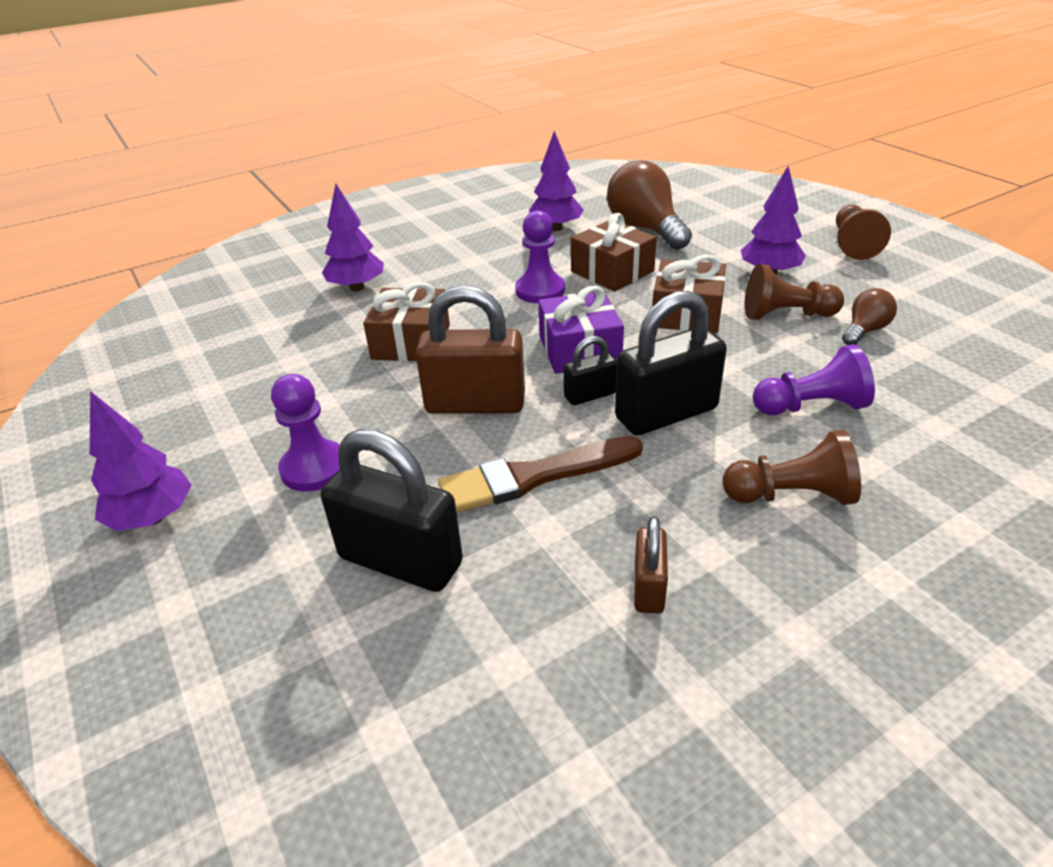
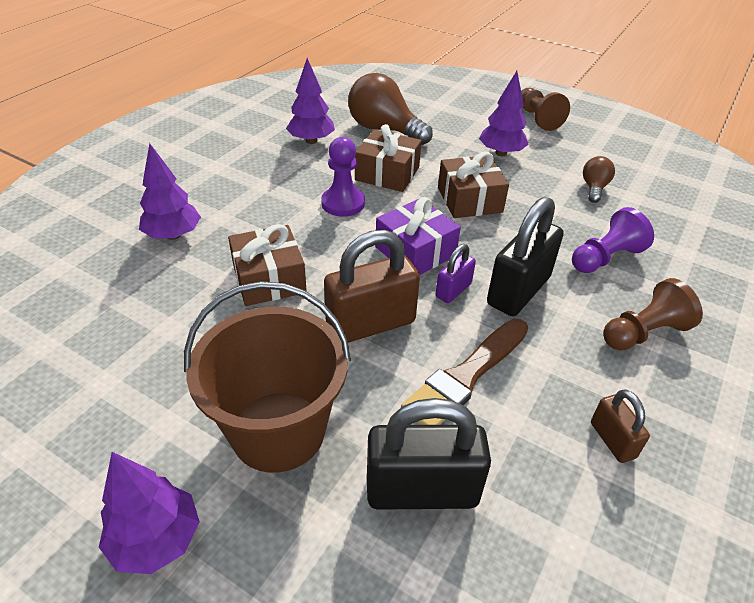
camera: 30 degrees left, 5 degrees up
purple pawn [271,374,340,492] -> brown bucket [184,281,351,473]
black padlock [564,336,617,405] -> purple padlock [436,244,476,303]
brown pawn [745,264,844,320] -> none

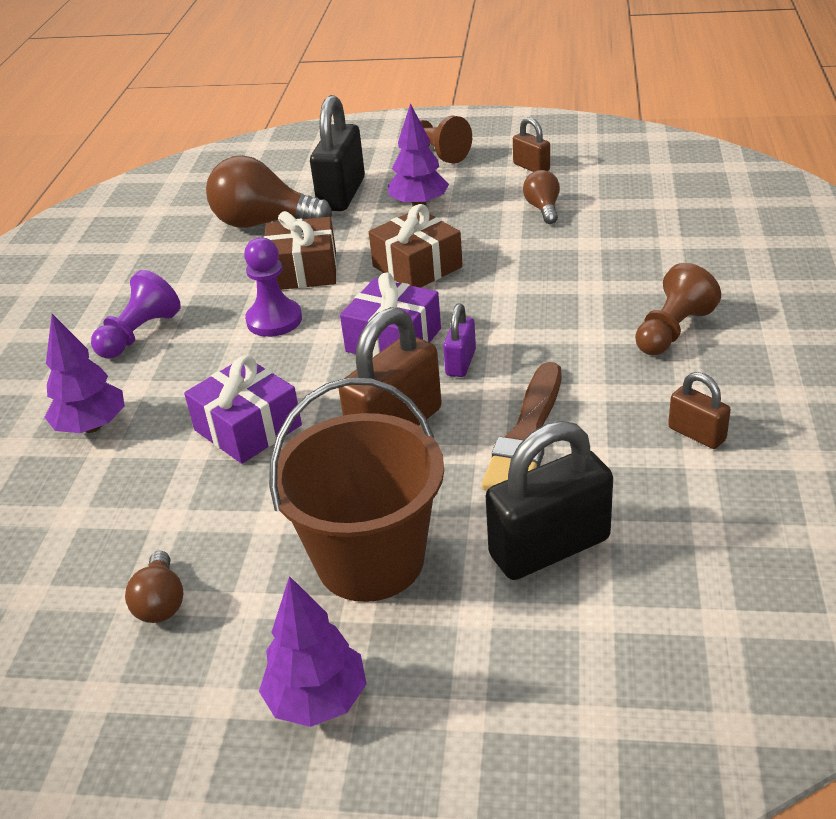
camera: 20 degrees left, 5 degrees down
brown gift [228,224,307,306] -> purple gift [184,356,302,464]
purple tree [286,58,335,144] -> none
black padlock [487,197,564,316] -> black padlock moved to [310,95,365,211]
purple pawn [572,207,654,273] -> purple pawn moved to [91,270,181,359]
none -> brown light bulb [125,551,184,623]
none -> brown padlock [513,117,550,172]

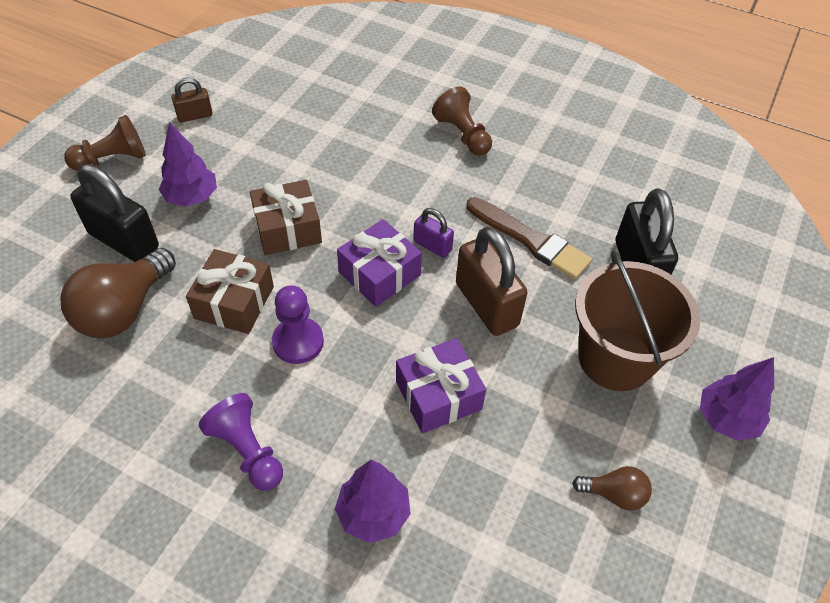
camera: 75 degrees left, 15 degrees up
brown light bulb [523,170,560,224] -> none
brown padlock [668,372,731,449] -> none

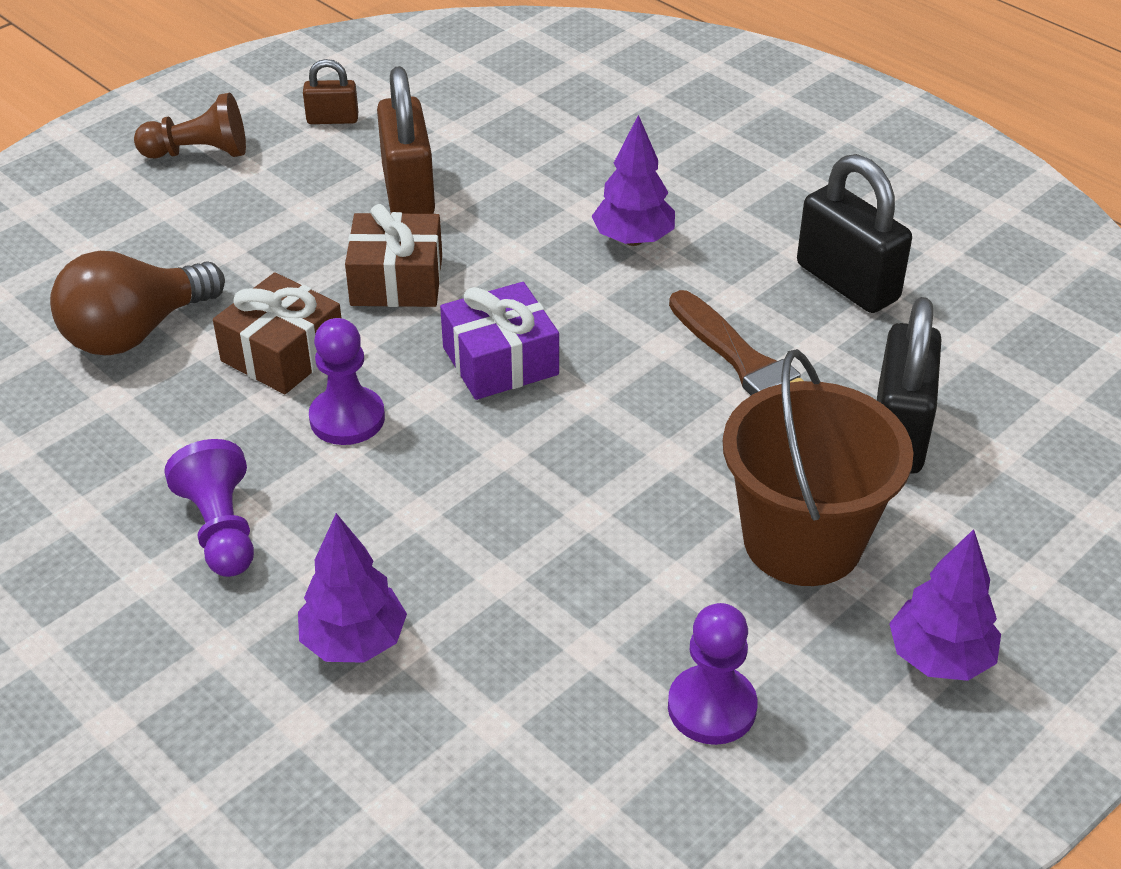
camera: 20 degrees right, 10 degrees down
black padlock [70,164,159,262] -> black padlock moved to [797,154,912,313]
purple tree [159,122,217,207] -> purple tree moved to [591,115,675,246]
purple gift [396,338,486,433] -> none
purple padlock [413,208,454,258] -> none
brown pawn [432,87,492,156] -> none
brown padlock [456,227,528,336] -> brown padlock moved to [377,66,435,214]
brown light bulb [572,466,652,510] -> purple pawn [668,603,758,745]

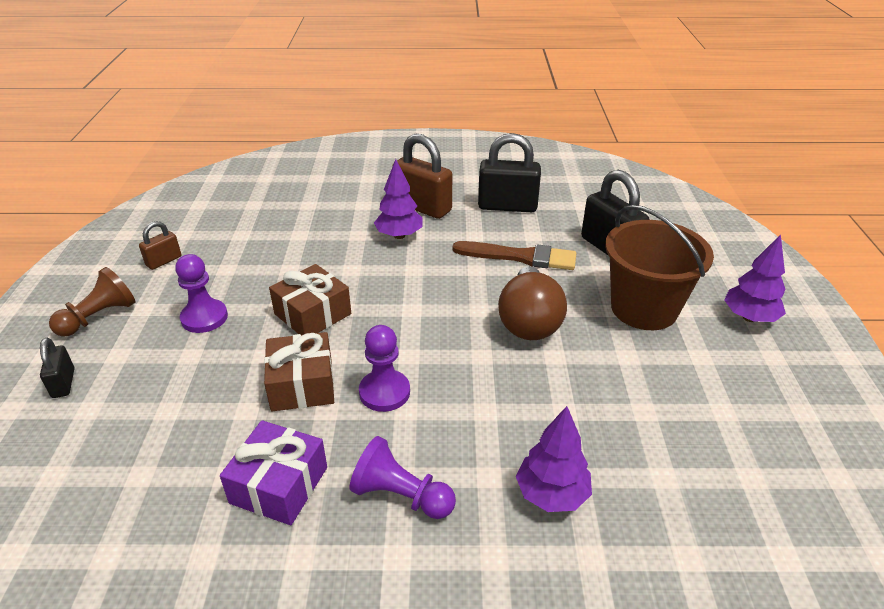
camera: 45 degrees left, 5 degrees down
brown light bulb [50,251,225,355] -> brown light bulb moved to [498,266,567,340]
brown padlock [377,66,435,214] -> brown padlock moved to [392,134,452,219]
purple gift [440,282,559,400] -> purple gift moved to [220,420,327,525]
purple pawn [668,603,758,745] -> purple pawn moved to [175,254,228,333]
none -> black padlock [40,338,74,398]

